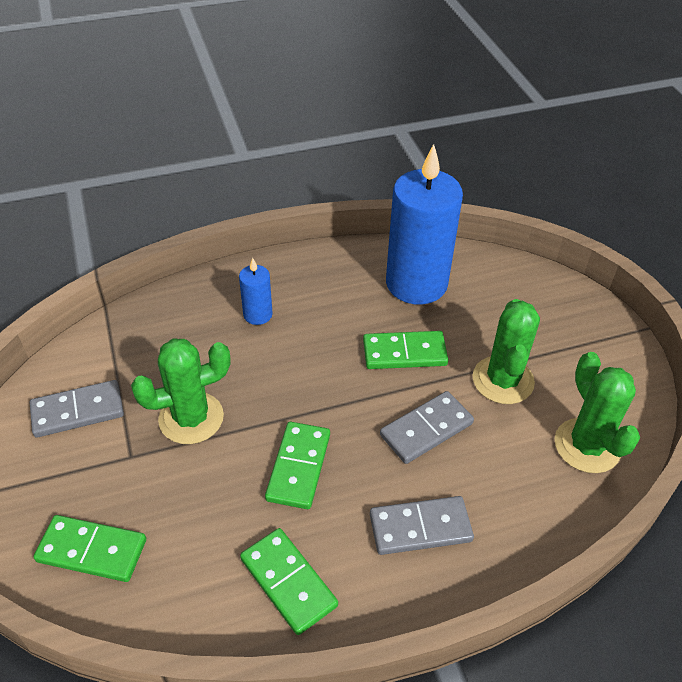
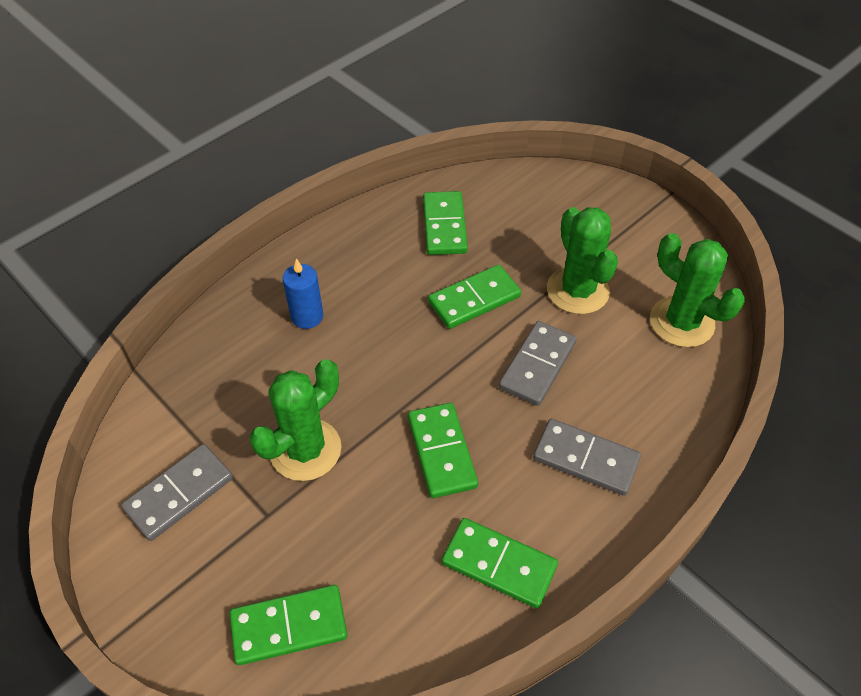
camera: 25 degrees left, 5 degrees up
grey domino [370,496,474,555] -> grey domino turned 60 degrees clockwise [533,419,641,496]
blue candle [386,144,463,305] -> green domino [423,191,468,255]

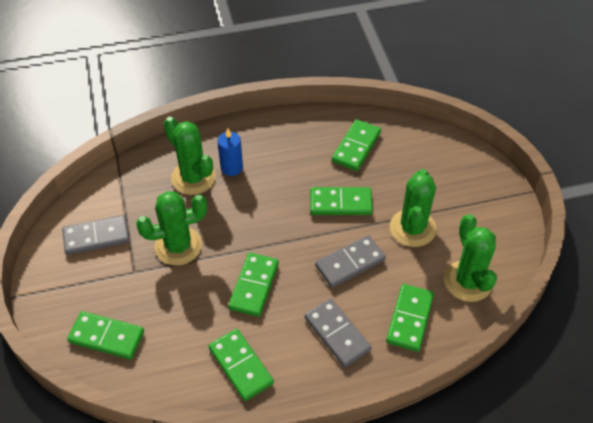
camera: 30 degrees right, 0 degrees up
none -> green cactus [164,117,216,195]
none -> green domino [386,284,434,352]

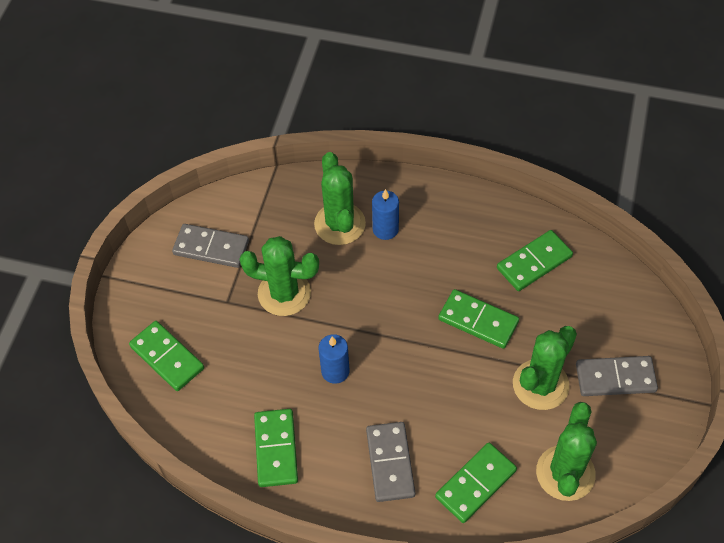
camera: 30 degrees right, 5 degrees up
green domino [228,253,279,317] -> blue candle [319,334,349,384]
grey domino [315,235,386,288] -> grey domino moved to [576,356,658,396]

